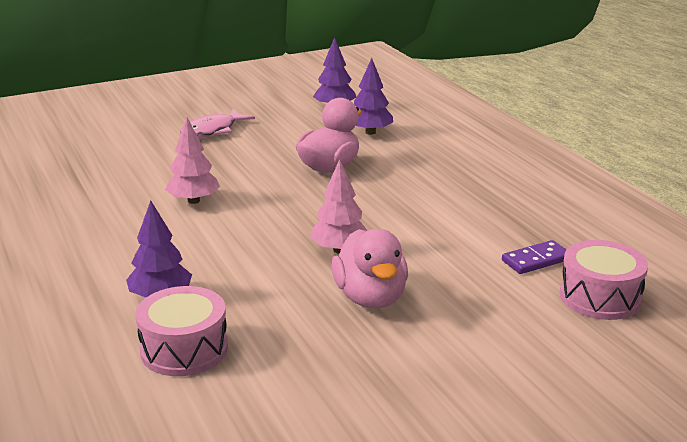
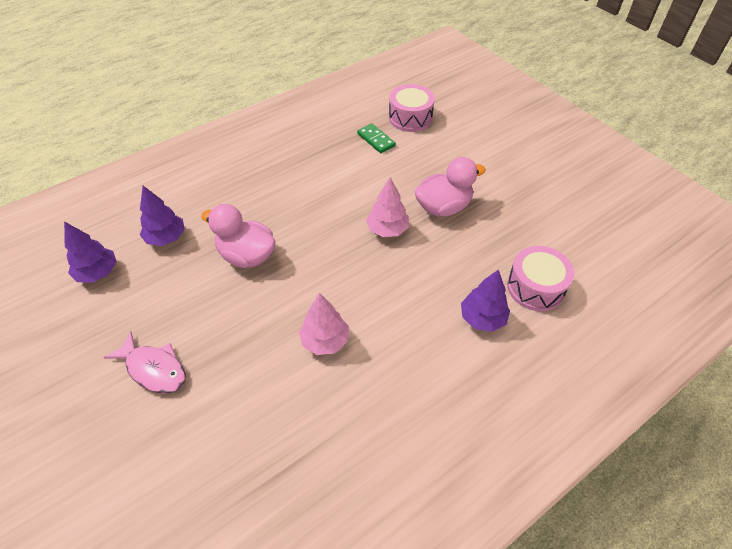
camera: 100 degrees left, 25 degrees up
purple domino [502,240,567,274] -> green domino [357,123,396,153]

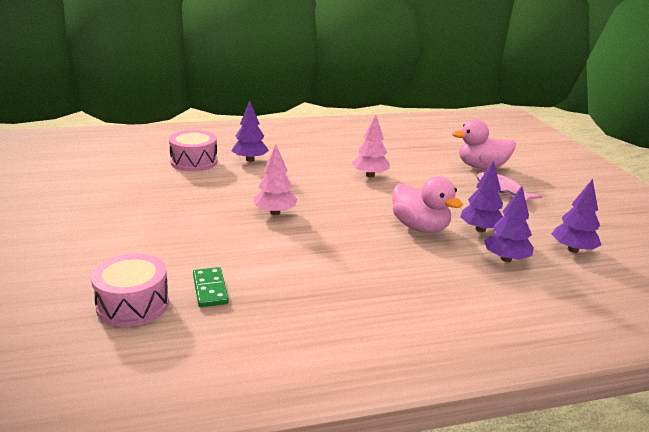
camera: 160 degrees left, 25 degrees down
pink duck [415,157,486,216] -> pink duck moved to [452,119,516,169]
none -> purple tree [460,160,503,232]

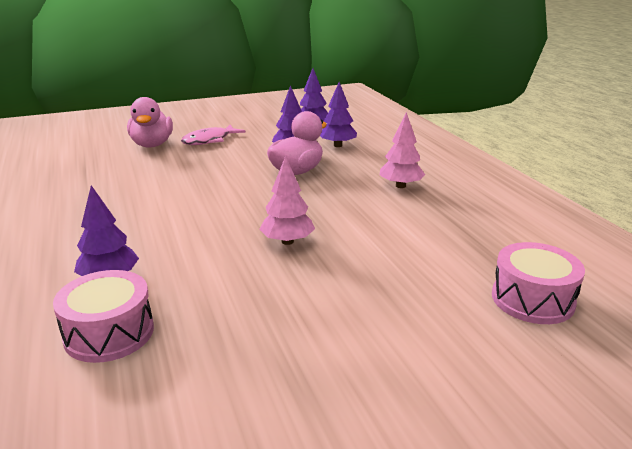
camera: 95 degrees left, 0 degrees up
green domino [193,267,229,307] -> none
pink tree [352,115,390,177] -> pink tree moved to [380,112,425,188]

